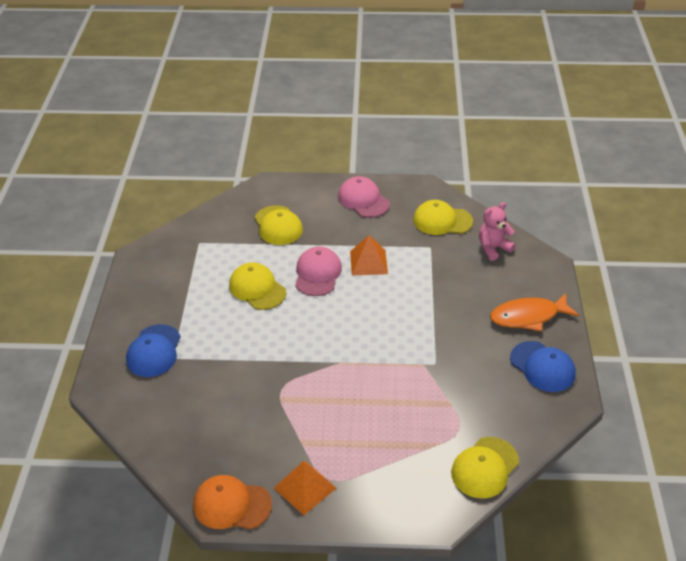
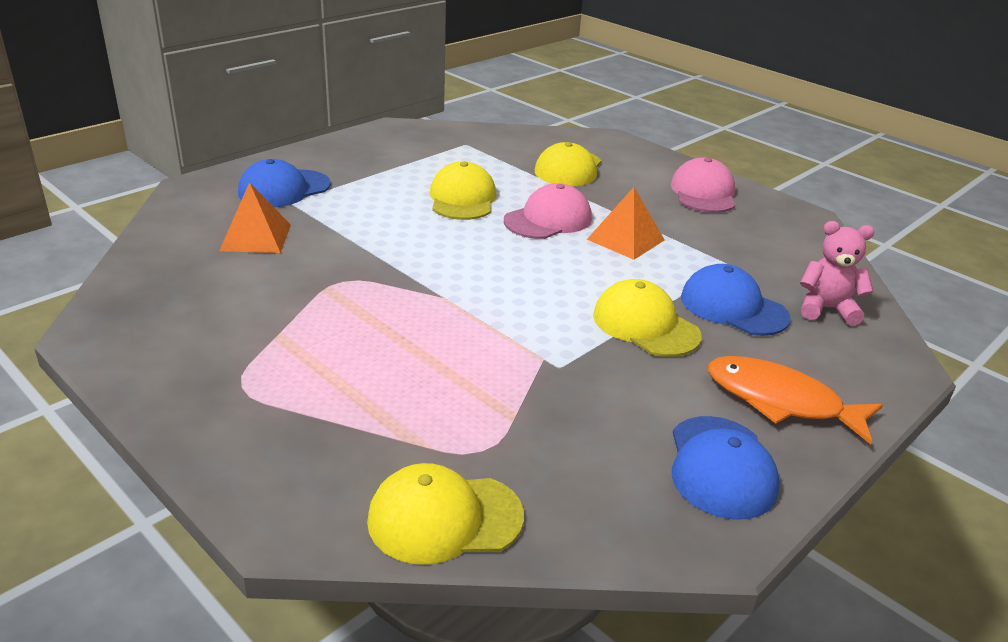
camera: 40 degrees right, 10 degrees down
orange cap [193,475,272,529] -> none
orange pyramid [274,461,336,515] -> orange pyramid moved to [219,182,291,253]
yellow cap [413,200,473,235] -> yellow cap moved to [593,279,701,357]
none -> blue cap [681,264,790,336]

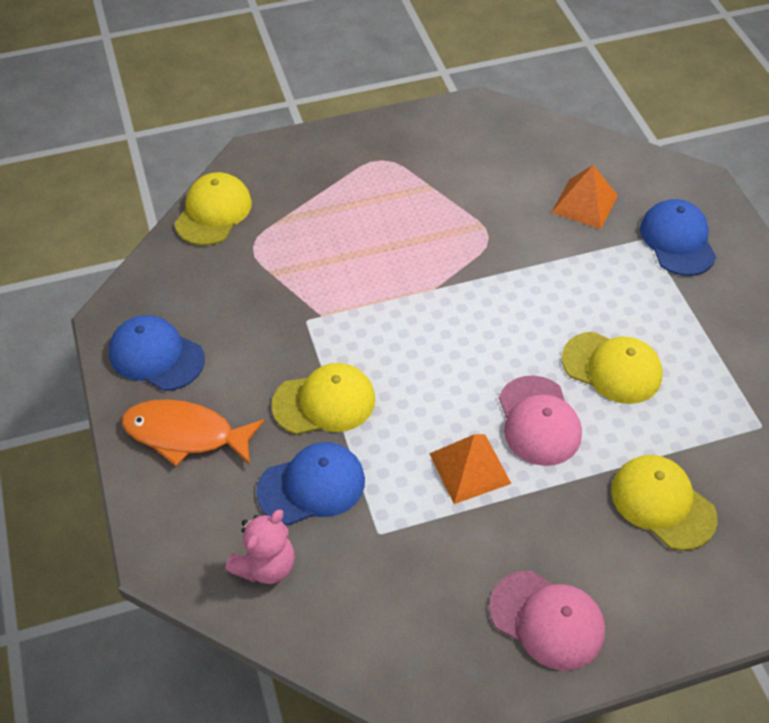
camera: 120 degrees right, 20 degrees up
orange fish [708,356,883,444] -> orange fish turned 135 degrees counterclockwise [122,399,264,466]

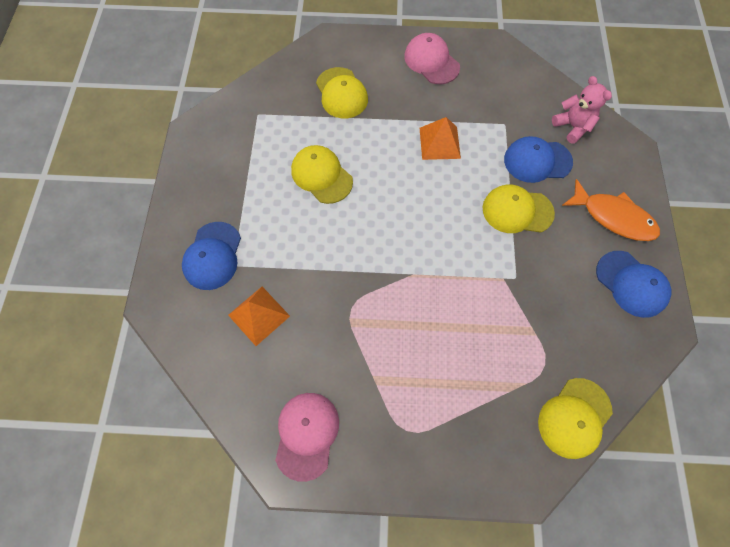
camera: 160 degrees left, 15 degrees up
pink teddy bear [225,509,295,584] -> pink teddy bear turned 90 degrees clockwise [552,76,612,144]
pink cap [499,375,582,466] -> pink cap moved to [275,393,339,482]

